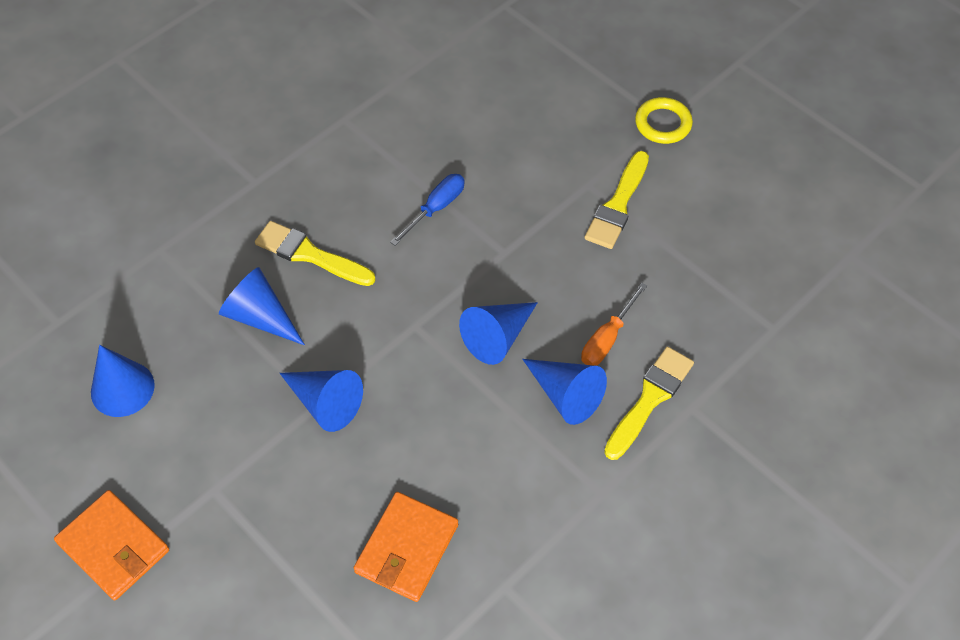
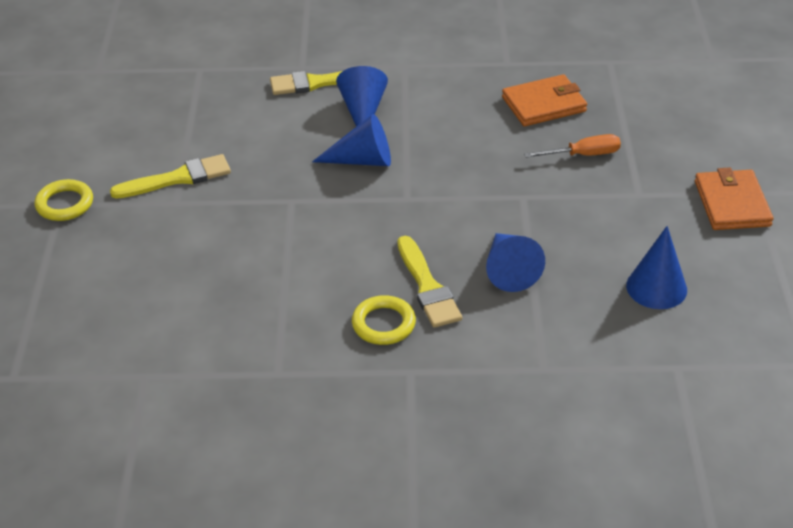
camera: 135 degrees left, 15 degrees down
blue cone [279,370,363,432] -> none
blue screwdriver [390,174,465,246] -> none
orange screwdriver [581,283,647,366] -> orange screwdriver moved to [524,134,621,158]
none -> yellow ring [352,295,416,345]

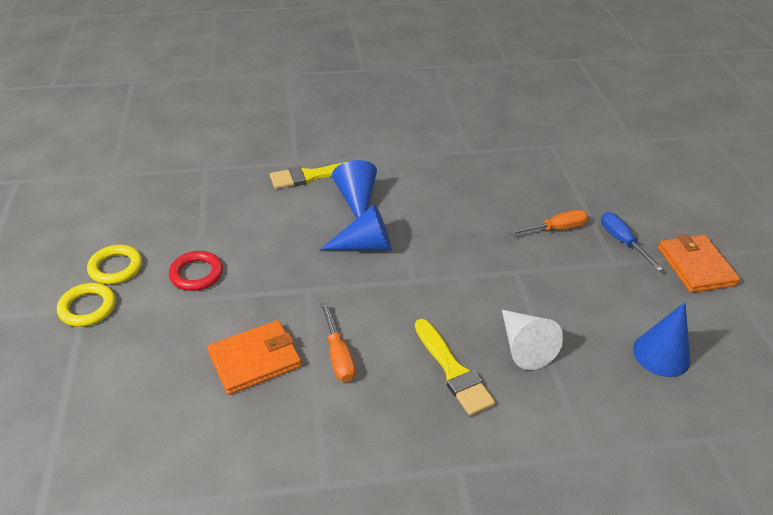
camera: 10 degrees left, 0 degrees up
yellow brush [110,154,231,199] -> red ring [169,251,223,291]
yellow ring [352,295,416,345] -> yellow ring moved to [87,245,142,284]
blue cone [486,233,545,292] -> white cone [502,310,563,370]
orange wallet [502,74,587,126] -> orange wallet moved to [207,320,301,395]
none -> orange screwdriver [320,302,355,382]
none -> blue screwdriver [601,212,663,271]

